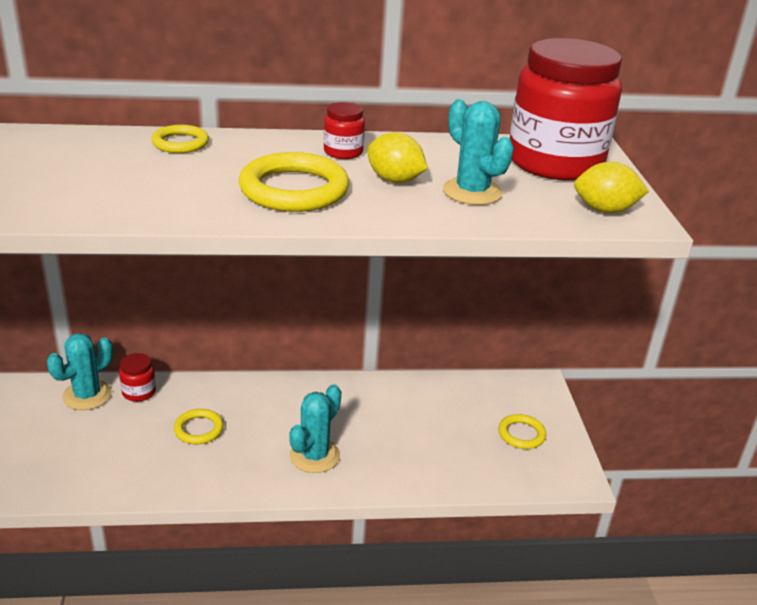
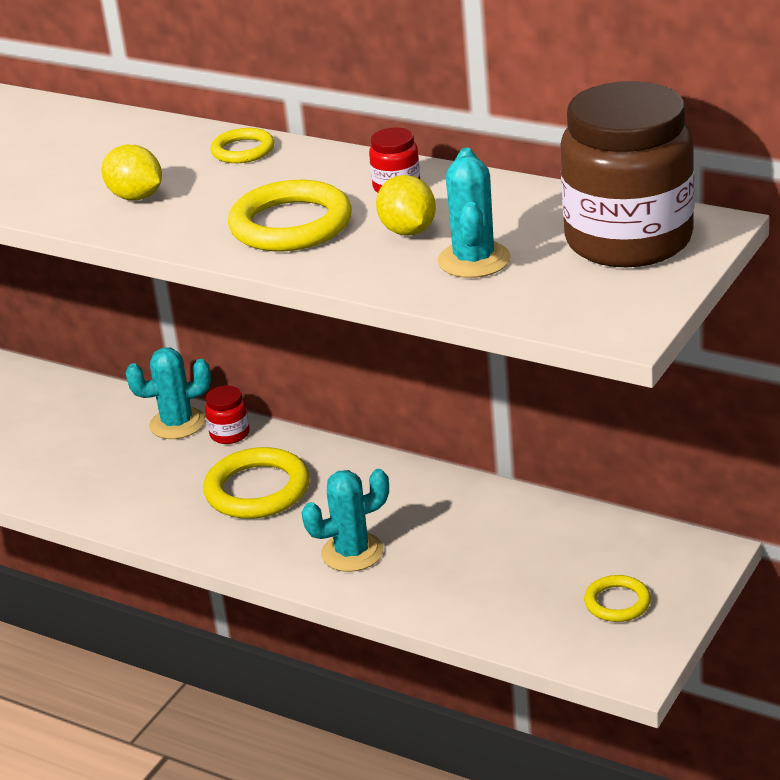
camera: 40 degrees right, 0 degrees up
yellow ring [174,409,224,444] -> yellow ring [203,447,310,519], size x1.79
red jar [510,38,622,180] -> brown jar [560,81,694,267]
yellow lemon [574,162,649,213] -> yellow lemon moved to [101,145,162,200]

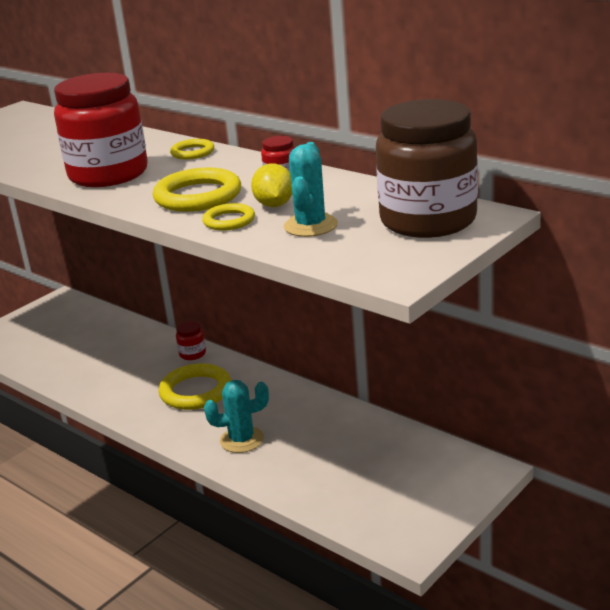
camera: 10 degrees right, 5 degrees down
yellow lemon [101,145,162,200] -> red jar [54,73,148,187]
turquoise cactus [125,347,211,439] -> none
yellow ring [584,575,651,622] -> yellow ring moved to [202,203,255,231]

